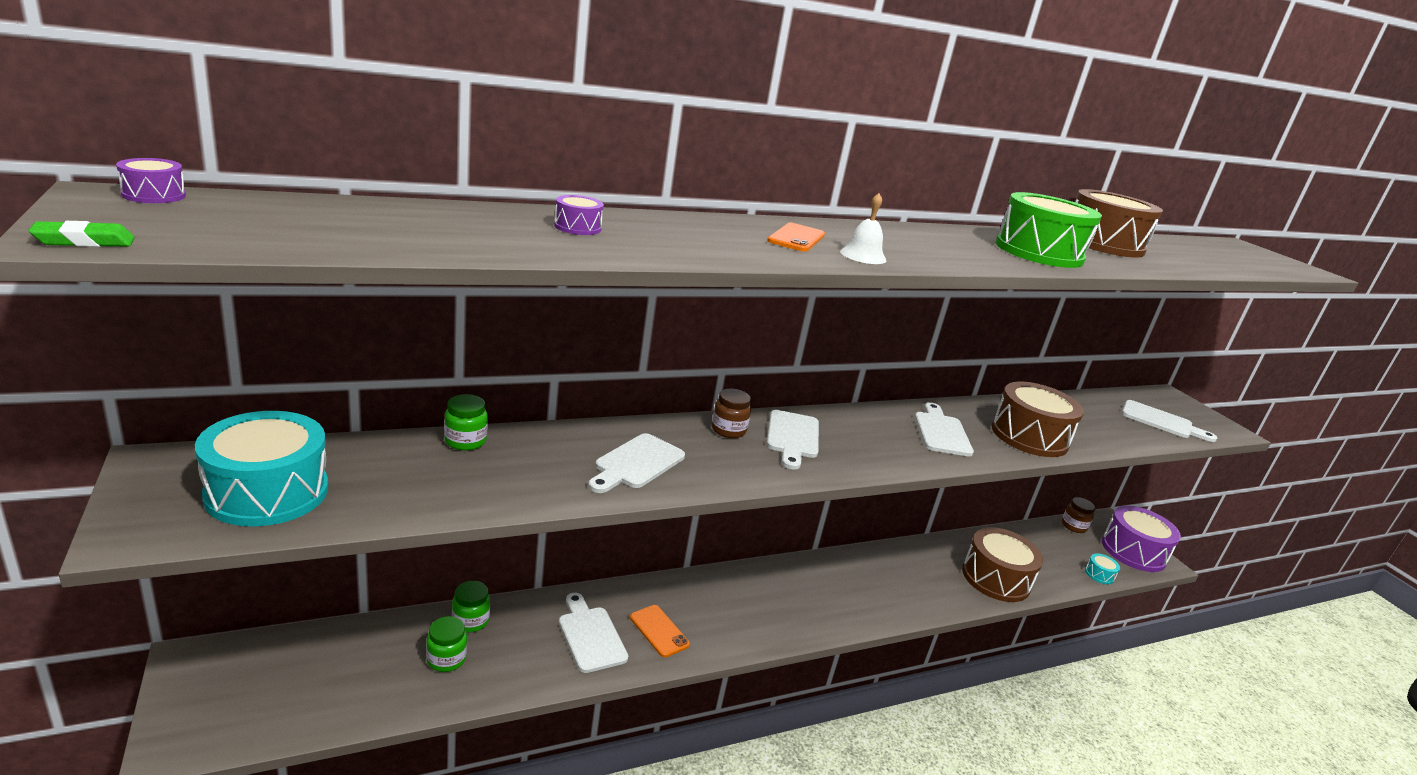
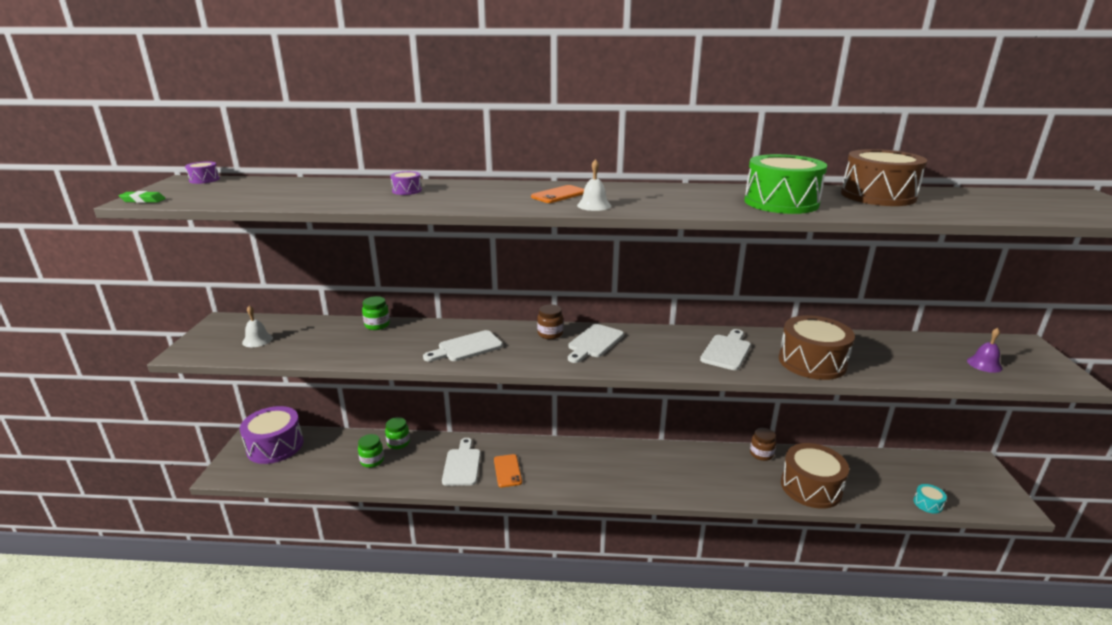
camera: 30 degrees right, 0 degrees up
turquoise drum [195,411,328,527] -> white bell [242,306,273,347]
brown jar [1062,497,1095,533] -> brown jar moved to [750,428,776,461]
purple drum [1102,505,1181,572] -> purple drum moved to [240,406,303,464]
white cutting board [1122,400,1217,442] -> purple bell [967,328,1003,373]

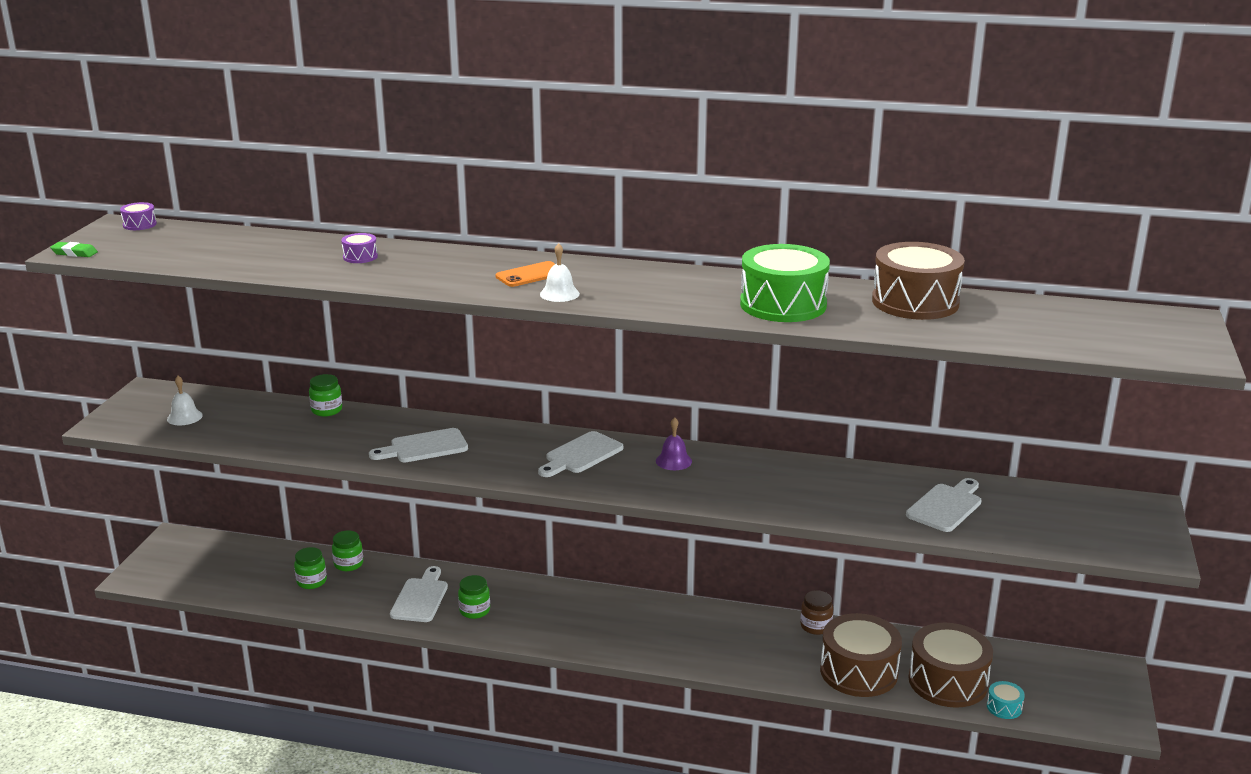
camera: 10 degrees right, 0 degrees up
purple drum [240,406,303,464] -> none
orange phone [494,454,522,487] -> green jar [458,575,490,619]
brown jar [537,304,563,339] -> none
white cutting board [700,329,751,370] -> white cutting board moved to [906,478,981,532]
brown drum [779,315,855,380] -> brown drum moved to [909,623,993,708]
purple bell [967,328,1003,373] -> purple bell moved to [656,417,692,470]

